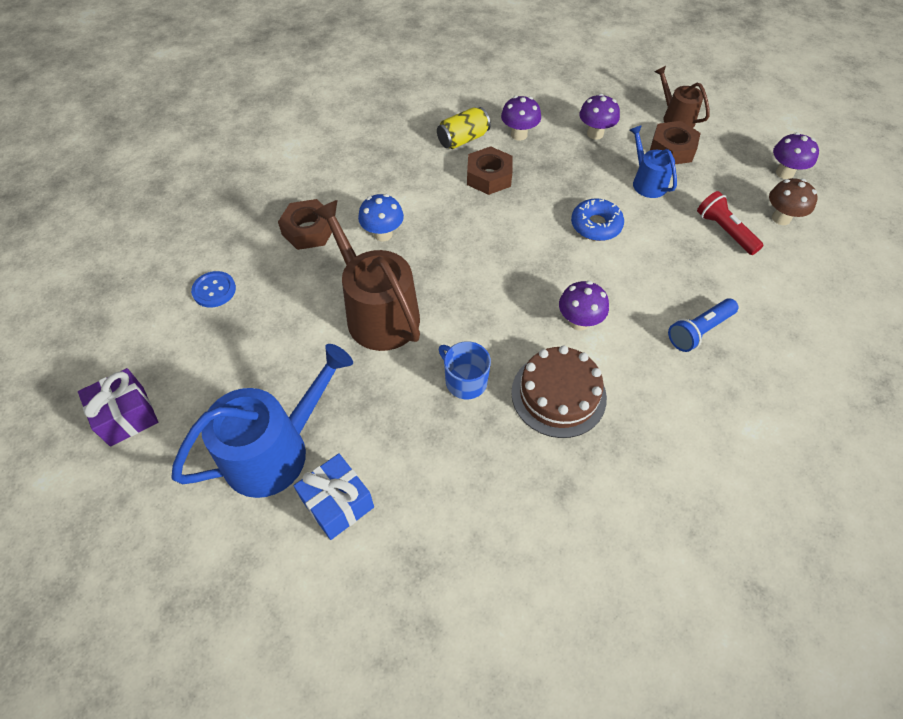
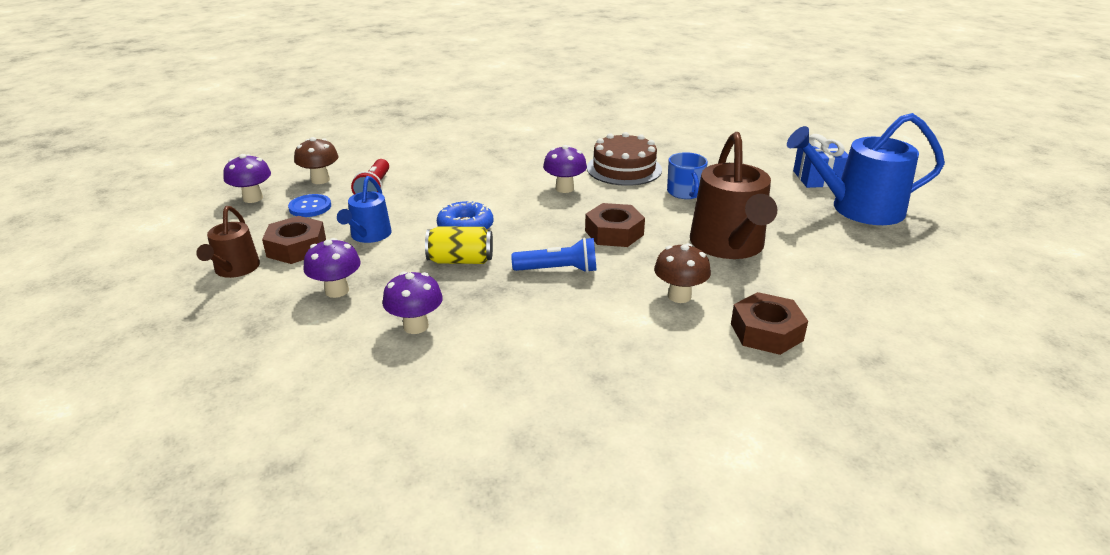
camera: 145 degrees left, 25 degrees down
purple gift [78,368,158,446] -> none
blue button [191,271,236,308] -> blue button moved to [288,194,331,217]
blue mushroom [358,194,404,242] -> brown mushroom [654,243,711,303]
yellow can [437,107,491,149] -> yellow can moved to [425,226,493,264]
brown nut [467,146,512,195] -> brown nut moved to [585,203,645,247]
blue flashlight [668,298,738,352] -> blue flashlight moved to [511,237,597,273]

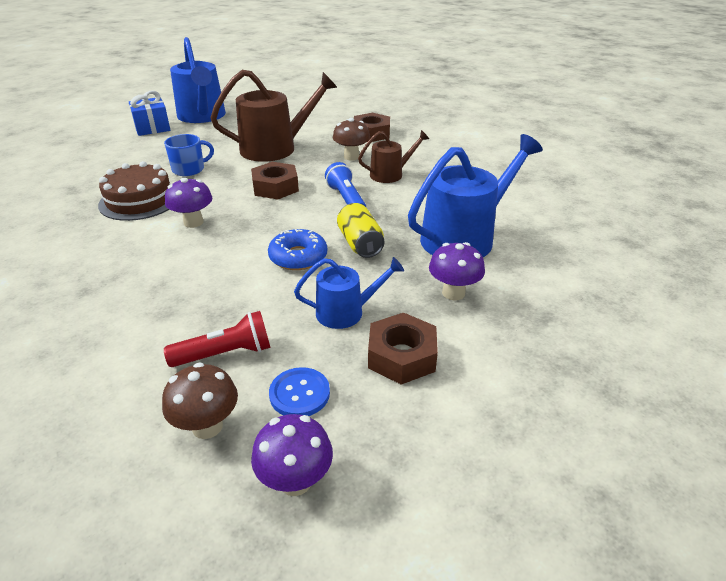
camera: 110 degrees left, 5 degrees up
brown watering can [196,206,260,278] -> brown watering can moved to [358,130,429,183]
purple mushroom [382,272,443,334] -> blue watering can [408,134,543,257]

